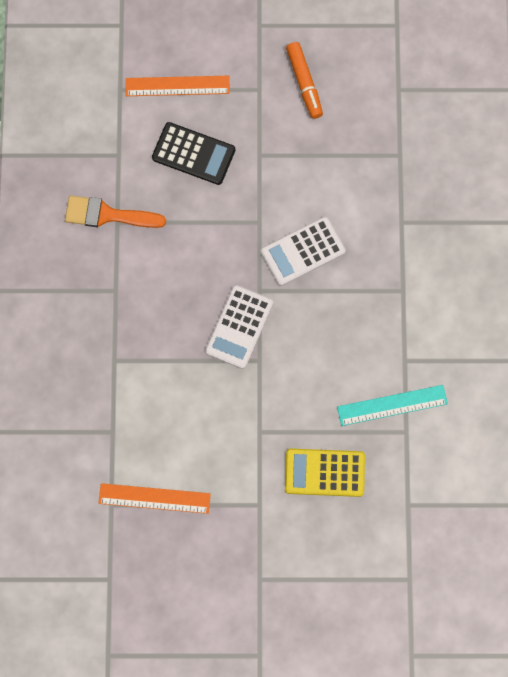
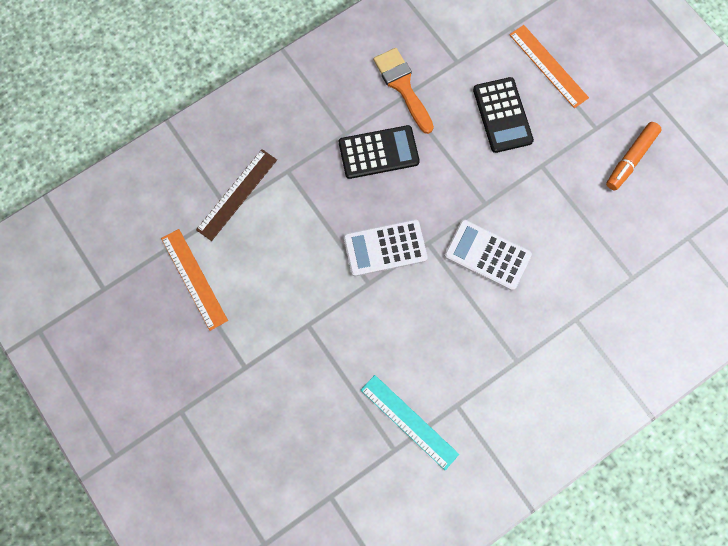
camera: 55 degrees right, 0 degrees up
yellow calculator [285,449,365,497] -> none
none -> brown ruler [196,149,277,241]
none -> black calculator [339,125,420,179]

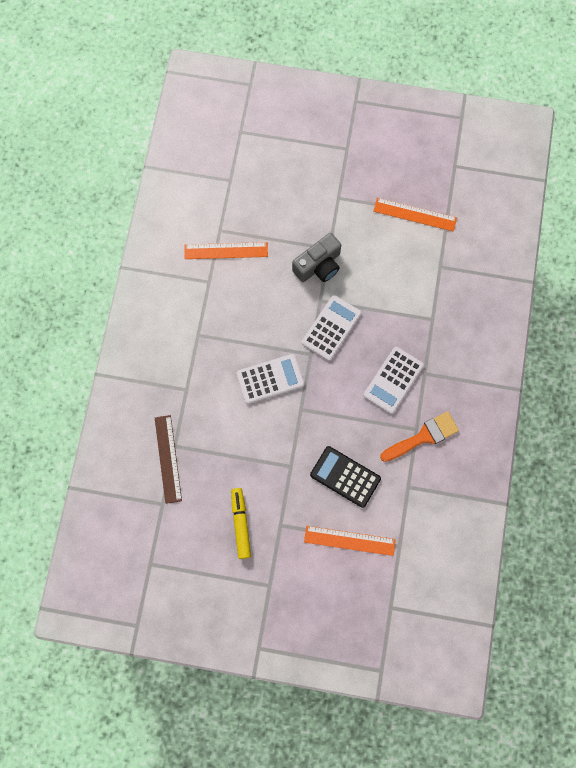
camera: 135 degrees right, 0 degrees up
brown ruler [196,149,277,241] -> brown ruler moved to [155,415,182,504]
black calculator [339,125,420,179] -> white calculator [363,347,424,414]
turquoise ruler [361,375,459,470] -> orange ruler [184,242,268,259]
orange brush [373,48,434,134] -> orange brush turned 45 degrees counterclockwise [380,411,459,462]
orange marker [606,122,662,191] -> yellow marker [231,488,251,559]
none -> grey camera [292,233,341,282]

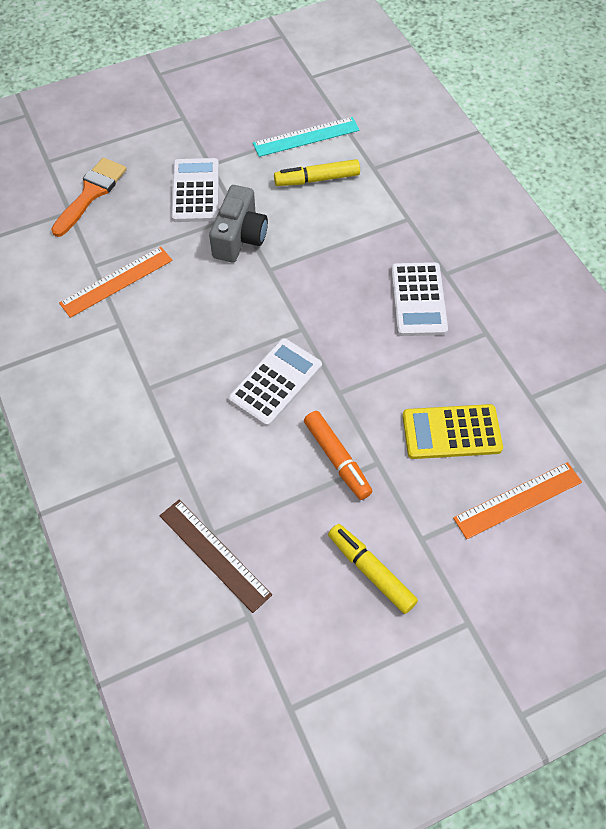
camera: 35 degrees left, 15 degrees down
white calculator [302,295,361,361] -> white calculator moved to [171,158,219,222]
black calculator [310,446,381,508] -> yellow calculator [402,404,503,459]
orange ruler [373,198,457,231] -> turquoise ruler [253,117,360,157]
orange brush [380,411,459,462] -> orange brush moved to [51,158,127,237]
none -> yellow marker [274,159,360,186]
none -> orange marker [304,411,373,500]

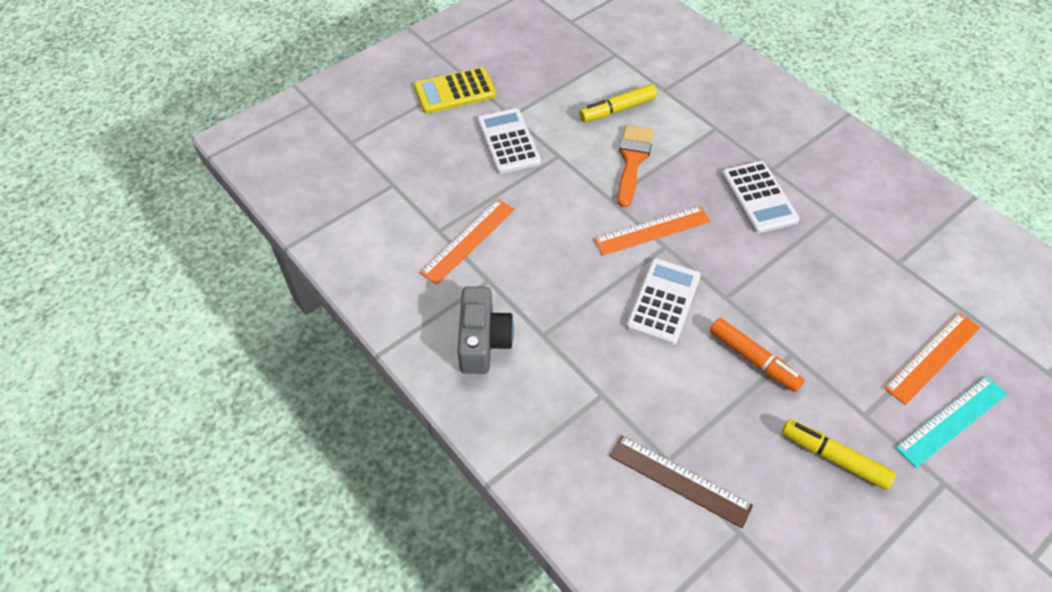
camera: 15 degrees left, 5 degrees down
orange brush [51,158,127,237] -> orange brush moved to [617,125,654,208]
grey camera [209,185,268,262] -> grey camera moved to [457,286,514,374]
turquoise ruler [253,117,360,157] -> turquoise ruler moved to [895,376,1007,468]
yellow calculator [402,404,503,459] -> yellow calculator moved to [414,67,496,114]
none -> orange ruler [594,206,711,256]

